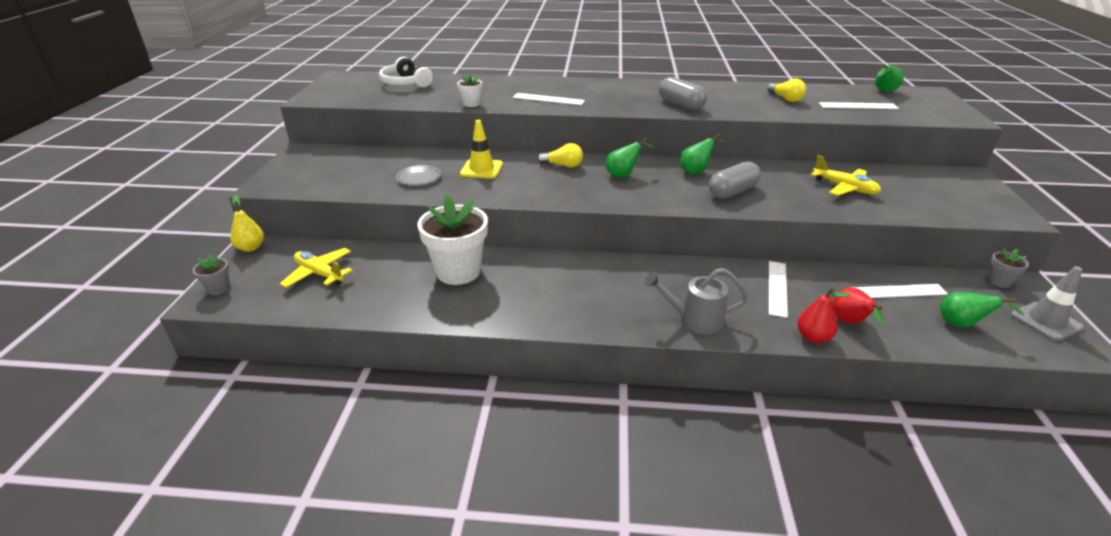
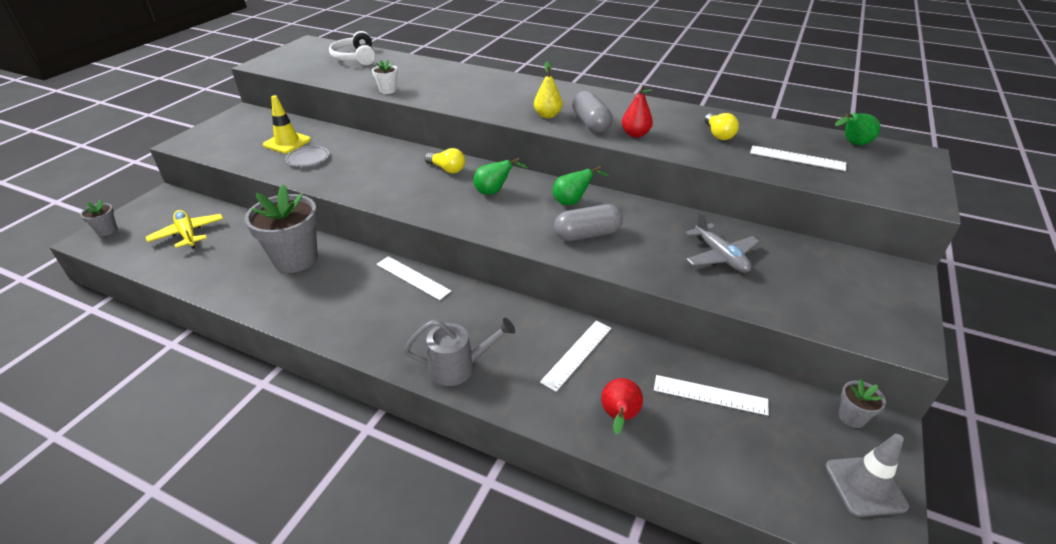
camera: 20 degrees right, 5 degrees up
yellow pear [230,195,264,252] -> yellow pear moved to [534,61,563,118]
white flower pot [417,194,488,285] -> grey flower pot [245,185,318,273]
yellow traffic cone [460,120,503,179] -> yellow traffic cone moved to [263,95,311,154]
white ruler [513,93,585,105] -> white ruler moved to [377,256,451,300]
grey watering can [644,268,748,335] -> grey watering can turned 150 degrees clockwise [404,318,515,386]
red pear [797,287,851,343] -> red pear moved to [622,85,653,138]
yellow plane [811,155,881,196] -> grey plane [686,212,760,273]
green pear [940,292,1024,328] -> none

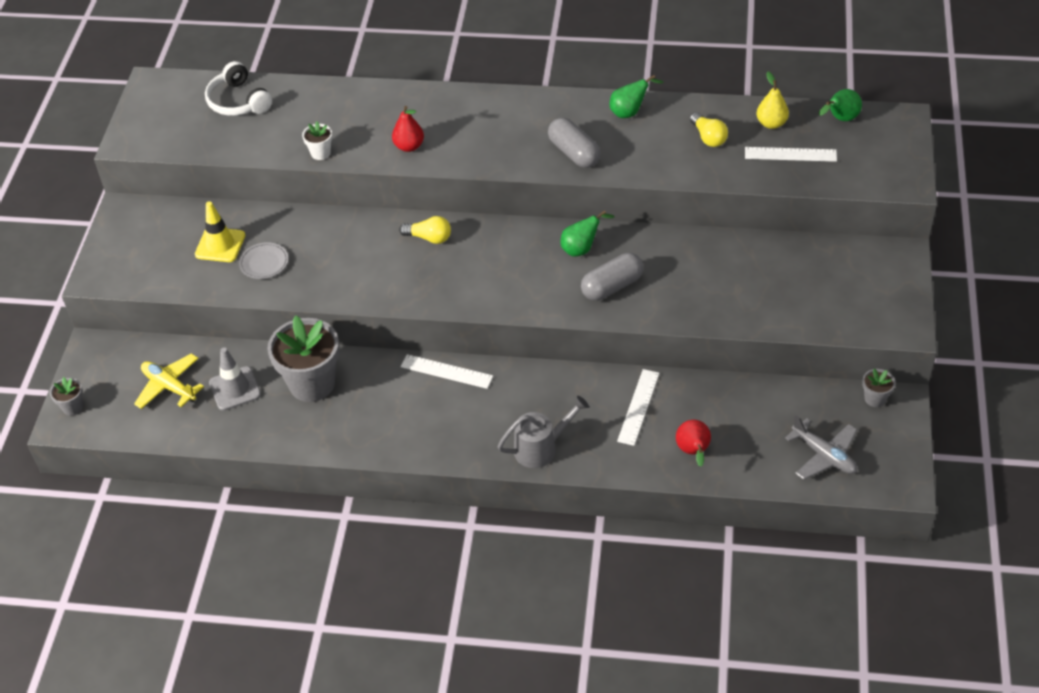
camera: 15 degrees left, 10 degrees up
green pear [473,158,529,195] -> green pear moved to [610,75,663,118]
yellow pear [534,61,563,118] -> yellow pear moved to [756,72,789,129]
red pear [622,85,653,138] -> red pear moved to [392,106,424,152]
white ruler [654,375,769,416] -> none
grey plane [686,212,760,273] -> grey plane moved to [785,415,857,480]
grey traffic cone [825,434,909,517] -> grey traffic cone moved to [209,348,261,411]

